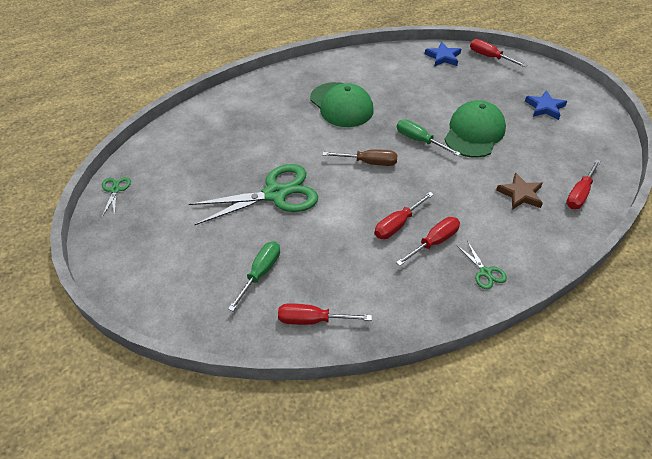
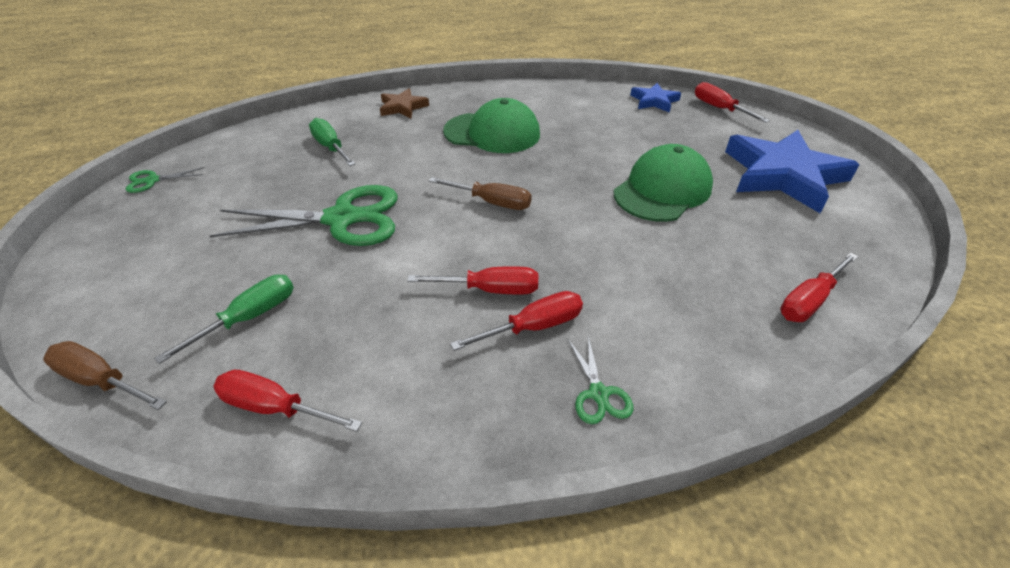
camera: 15 degrees right, 5 degrees down
green scissors [102,177,131,217] -> green scissors turned 120 degrees counterclockwise [126,167,204,193]
green cap [310,82,373,127] -> green cap turned 60 degrees counterclockwise [443,98,540,153]
red screwdriver [375,192,434,239] -> red screwdriver turned 150 degrees counterclockwise [407,266,538,295]
green screwdriver [397,119,461,156] -> green screwdriver moved to [309,118,356,166]
brown star [496,173,543,210] -> brown star moved to [380,88,429,118]
blue star [525,90,567,120] -> blue star [725,130,860,213], size x2.02
none -> brown screwdriver [43,341,167,410]

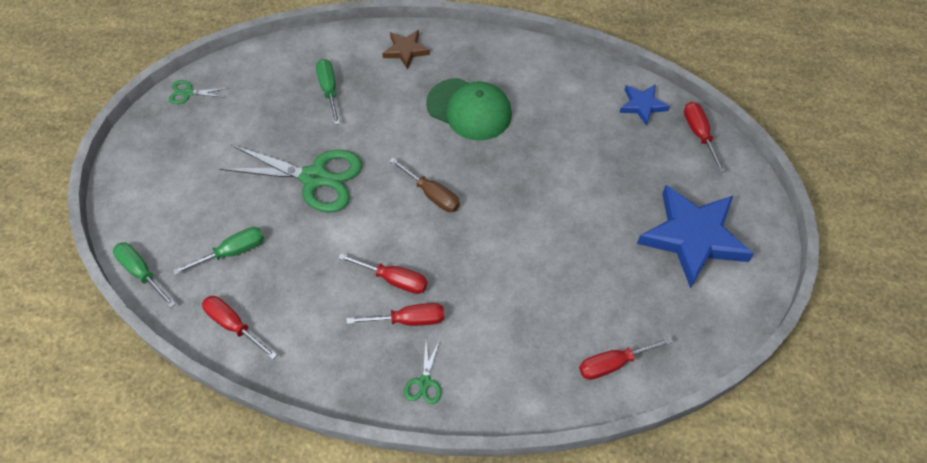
camera: 20 degrees right, 15 degrees up
brown screwdriver [43,341,167,410] -> green screwdriver [113,242,176,308]
green cap [614,144,713,222] -> none

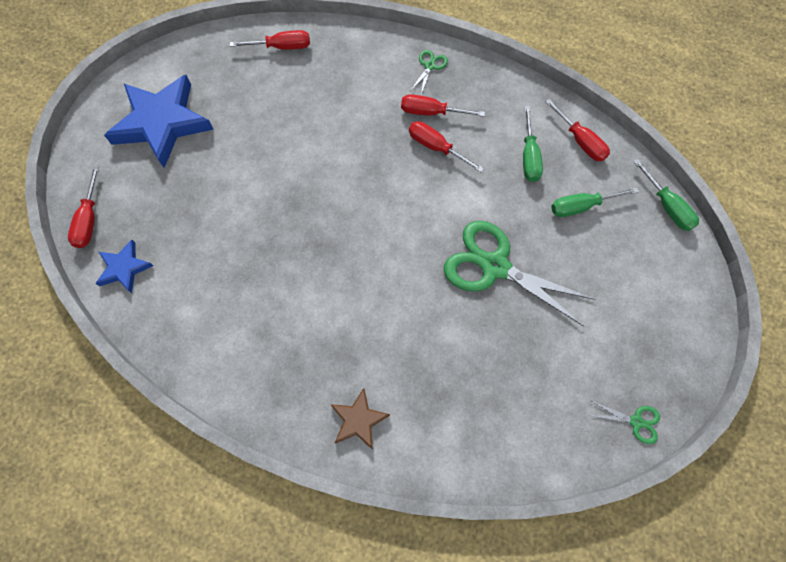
camera: 165 degrees left, 10 degrees up
green screwdriver [316,59,340,125] -> green screwdriver moved to [523,106,543,182]
brown screwdriver [389,158,460,212] -> none
green cap [426,78,512,141] -> none

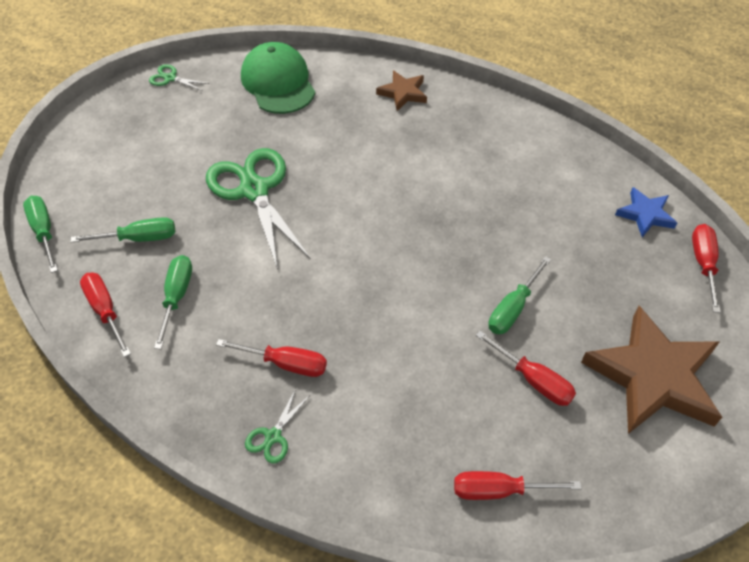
camera: 175 degrees left, 15 degrees down
blue star [104,75,214,168] -> brown star [581,306,722,434]
red screwdriver [409,121,484,172] -> red screwdriver moved to [476,331,576,406]
green scissors [444,221,596,326] -> green scissors turned 150 degrees counterclockwise [206,148,311,270]
none -> green cap [241,42,315,114]
none -> green screwdriver [488,256,551,334]

